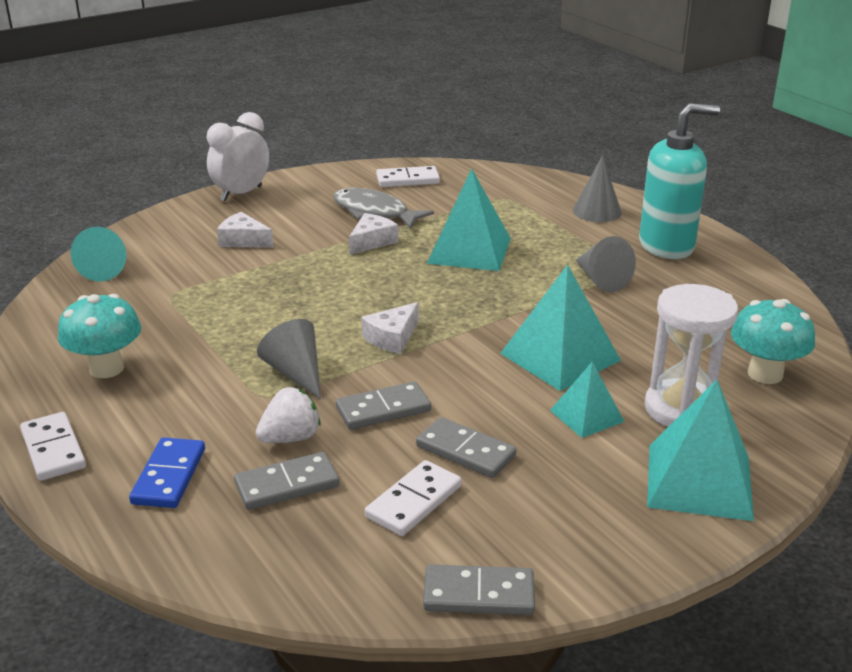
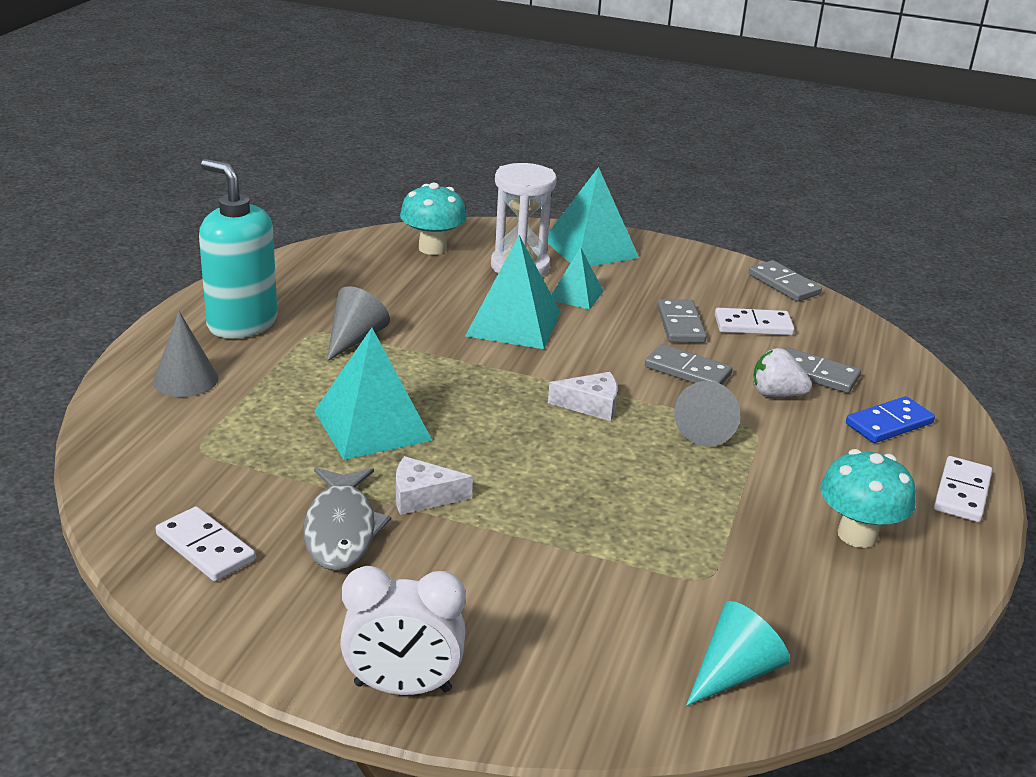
camera: 130 degrees left, 0 degrees up
white cheese [217,212,274,248] -> none

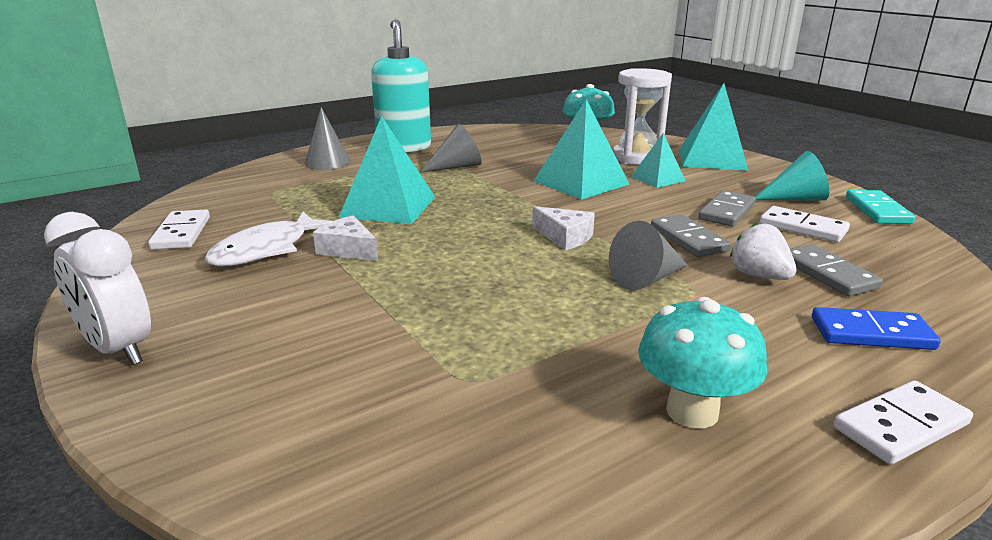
camera: 40 degrees right, 5 degrees down
grey fish [303,468,391,571] -> white fish [205,212,332,266]
turquoise cone [686,601,790,706] -> turquoise cone moved to [755,151,829,201]
grey domino [748,260,822,302] -> turquoise domino [846,190,915,224]

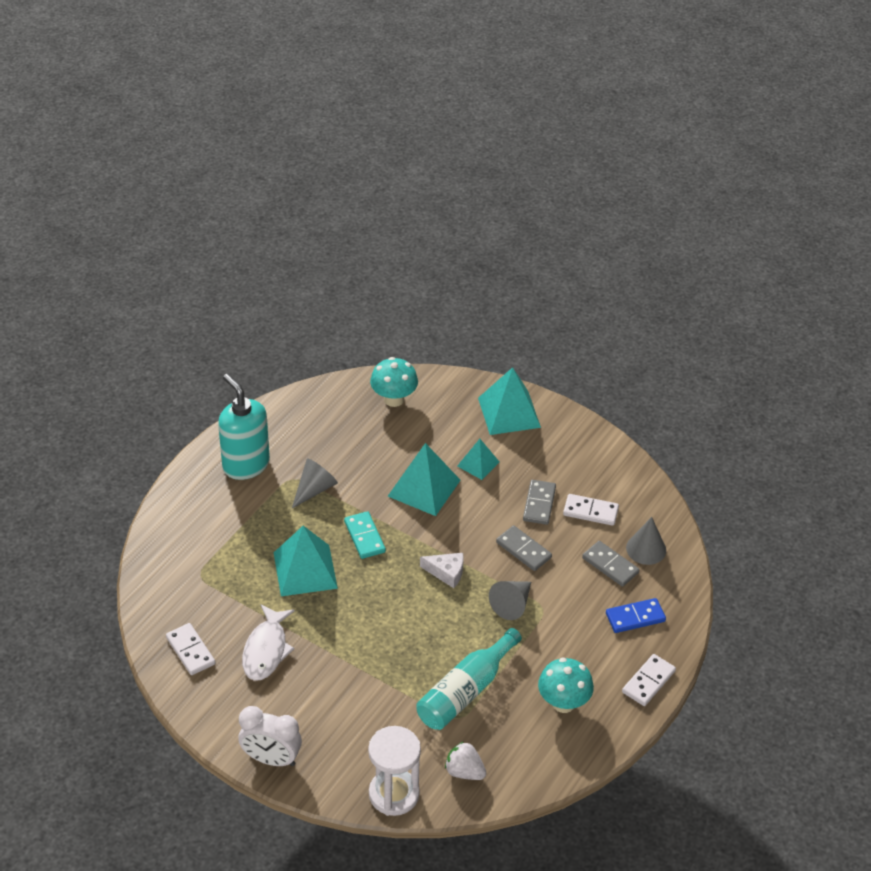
camera: 25 degrees left, 20 degrees up
grey cone [305,107,351,170] -> grey cone moved to [626,517,666,565]
white cheese [313,216,378,261] -> none
white hourglass [613,68,672,165] -> white hourglass moved to [368,726,421,816]
white strawberry [730,223,797,280] -> white strawberry moved to [445,742,486,780]
turquoise cone [755,151,829,201] -> none
turquoise domino [846,190,915,224] -> turquoise domino moved to [344,511,386,559]
none -> turquoise bottle [416,628,522,730]

